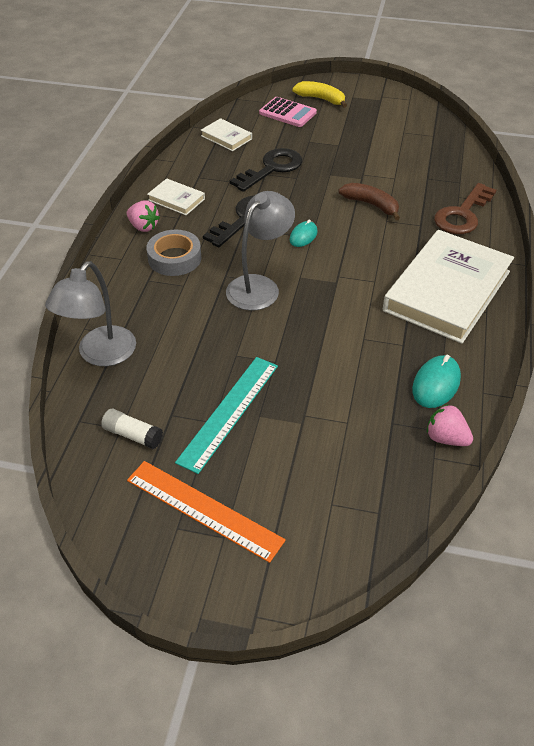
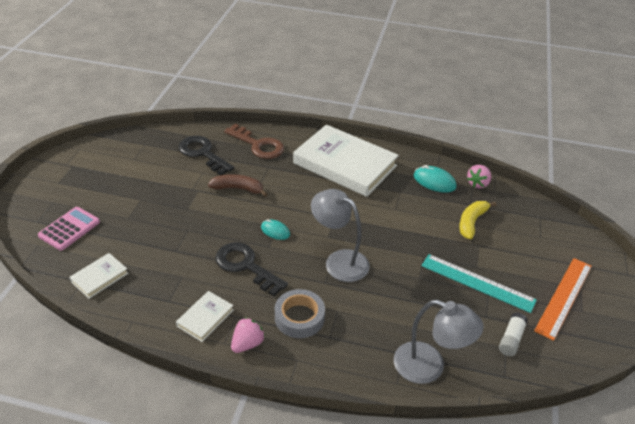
camera: 90 degrees left, 5 degrees down
black key [230,148,302,192] -> black key moved to [179,136,234,175]
yellow banana [292,81,347,108] -> yellow banana moved to [459,201,496,239]
brown banana [339,183,400,220] -> brown banana turned 60 degrees clockwise [208,174,267,197]

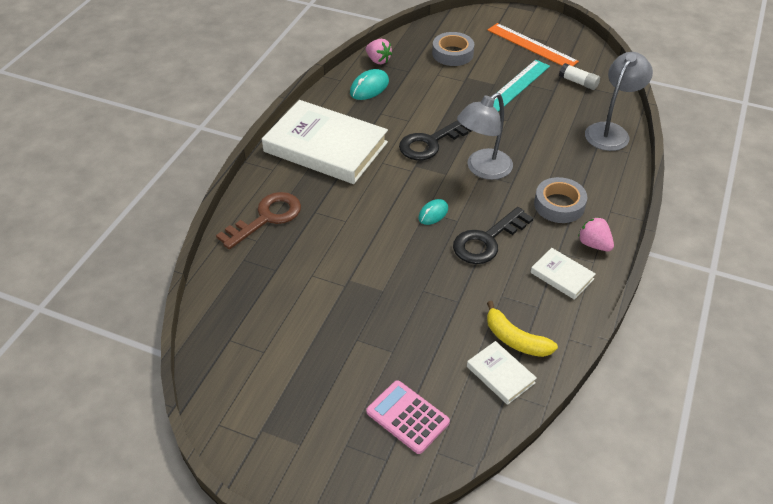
camera: 80 degrees left, 5 degrees up
black key [179,136,234,175] -> black key moved to [399,120,472,160]
brown banana [208,174,267,197] -> none
white book [293,125,399,197] -> white book turned 75 degrees clockwise [262,100,388,184]
yellow banana [459,201,496,239] -> yellow banana moved to [487,301,558,357]
none -> grey tape [432,32,474,66]

